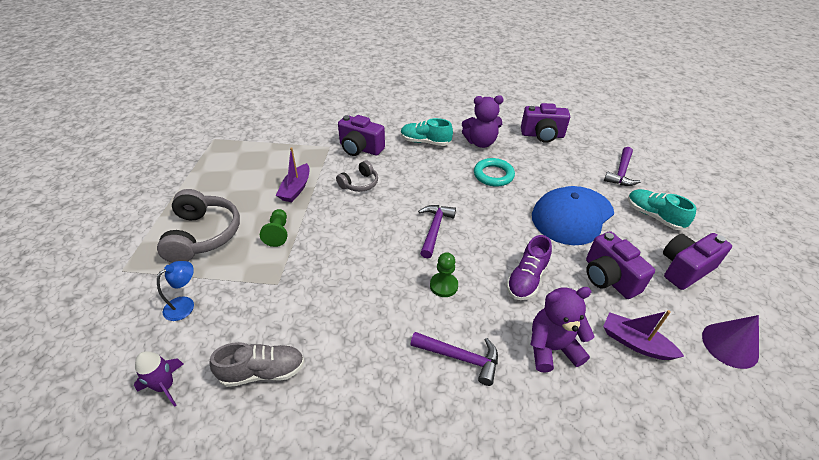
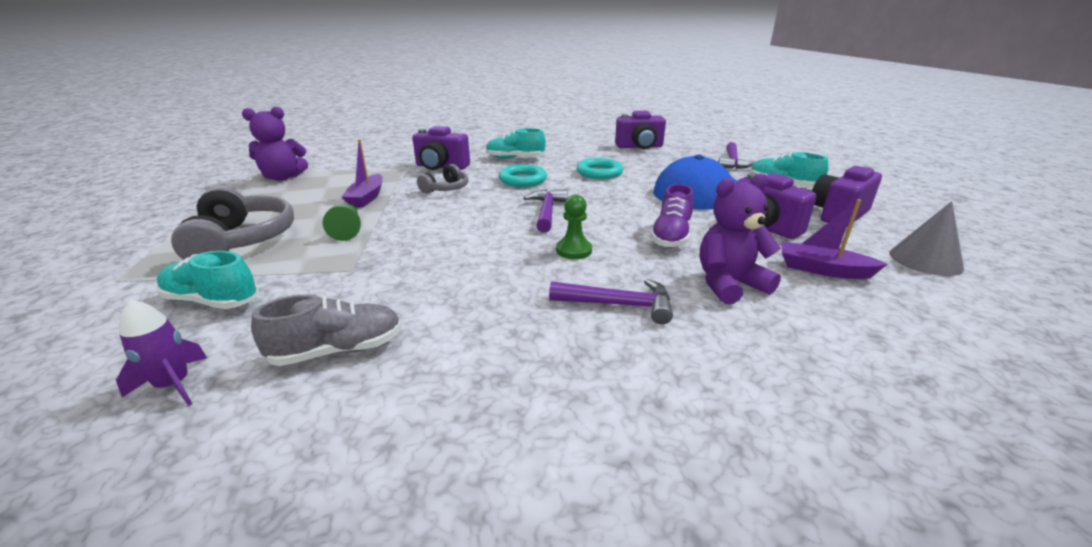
camera: 10 degrees left, 15 degrees down
blue lamp [157,261,194,321] -> turquoise shoe [156,251,259,309]
purple teddy bear [462,95,504,148] -> purple teddy bear moved to [242,107,308,181]
purple cone [702,315,759,369] -> grey cone [889,201,964,276]
none -> turquoise ring [499,164,547,187]

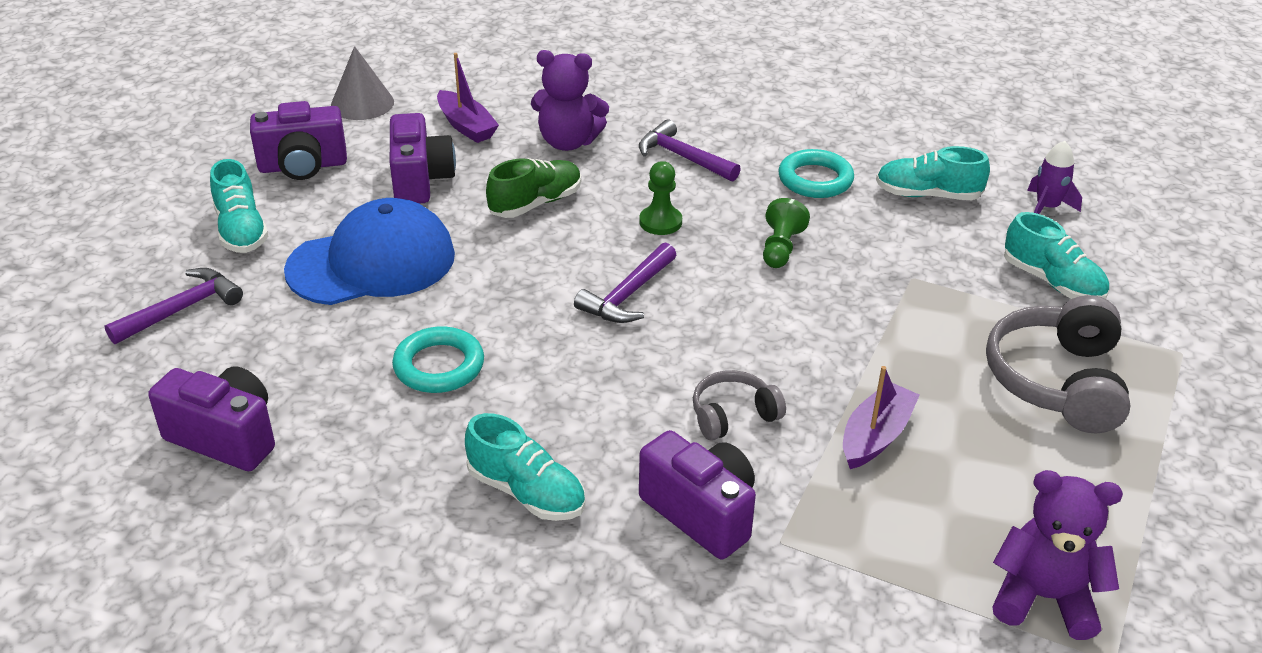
camera: 150 degrees left, 10 degrees up
grey shoe [251,294,402,366] -> turquoise shoe [876,146,990,200]
green pawn [323,204,361,241] -> green pawn moved to [763,198,810,268]
turquoise ring [499,164,547,187] -> turquoise ring moved to [778,149,854,198]
purple shoe [650,184,694,248] -> green shoe [486,158,581,218]

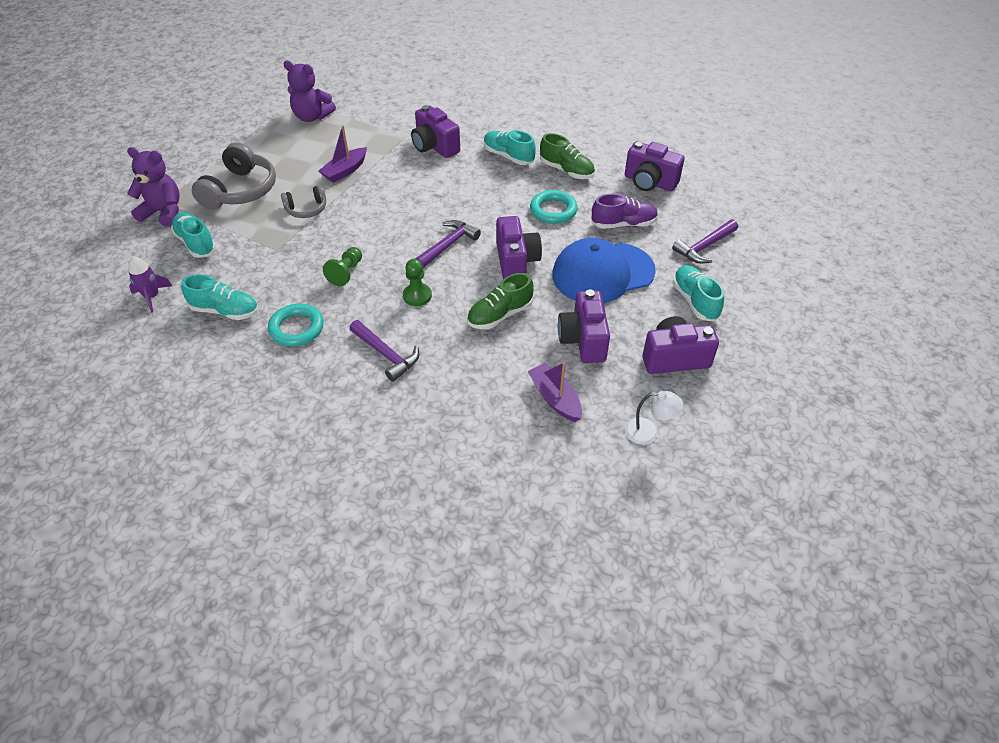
camera: 175 degrees left, 10 degrees up
grey cone [331,46,394,120] -> white lamp [625,391,683,445]
purple teddy bear [531,50,609,151] -> purple teddy bear moved to [127,147,180,227]
grey headphones [693,370,786,441] -> grey headphones moved to [281,185,326,218]
none -> purple camera [496,216,542,279]
none -> green shoe [540,133,595,179]
none -> purple shoe [591,194,658,229]

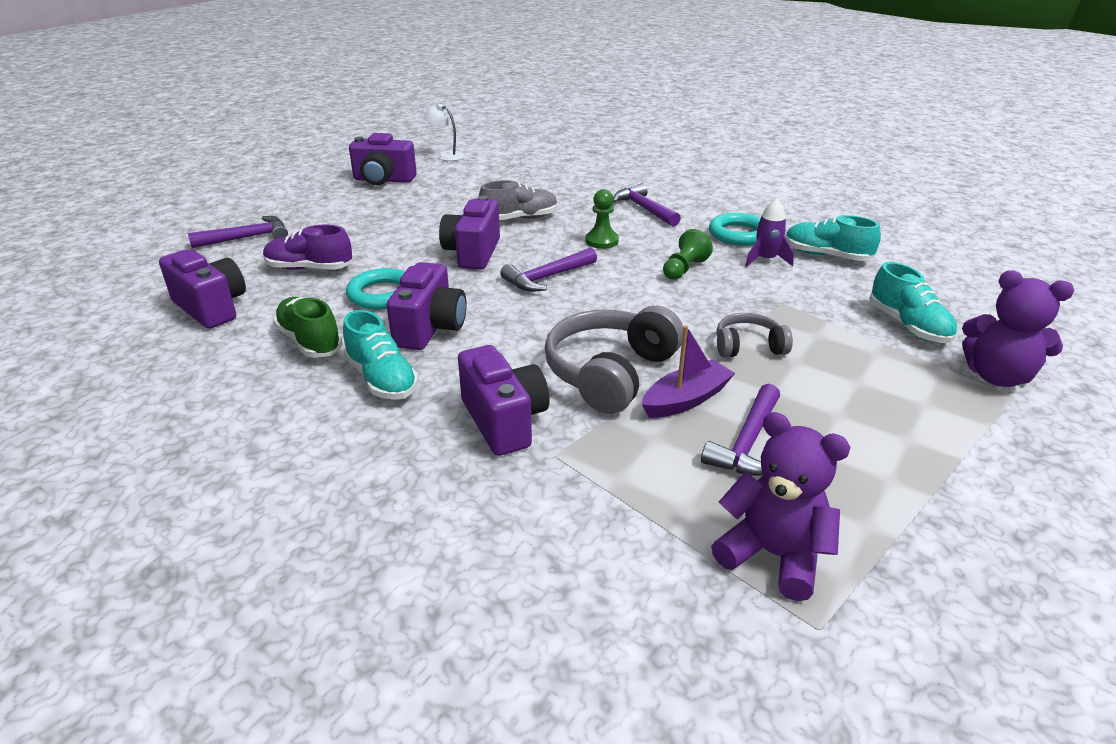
camera: 165 degrees left, 15 degrees down
purple rocket [128,256,172,312] -> purple rocket moved to [745,199,794,267]
grey headphones [192,142,276,209] -> grey headphones moved to [545,306,683,414]
green shoe [467,273,533,329] -> grey shoe [479,180,558,220]
purple boat [528,362,582,422] -> none
blue cap [552,238,656,303] -> none
purple camera [558,289,610,363] -> purple camera moved to [386,262,467,350]
turquoise shoe [673,265,724,321] -> none
none -> purple hammer [701,384,780,476]

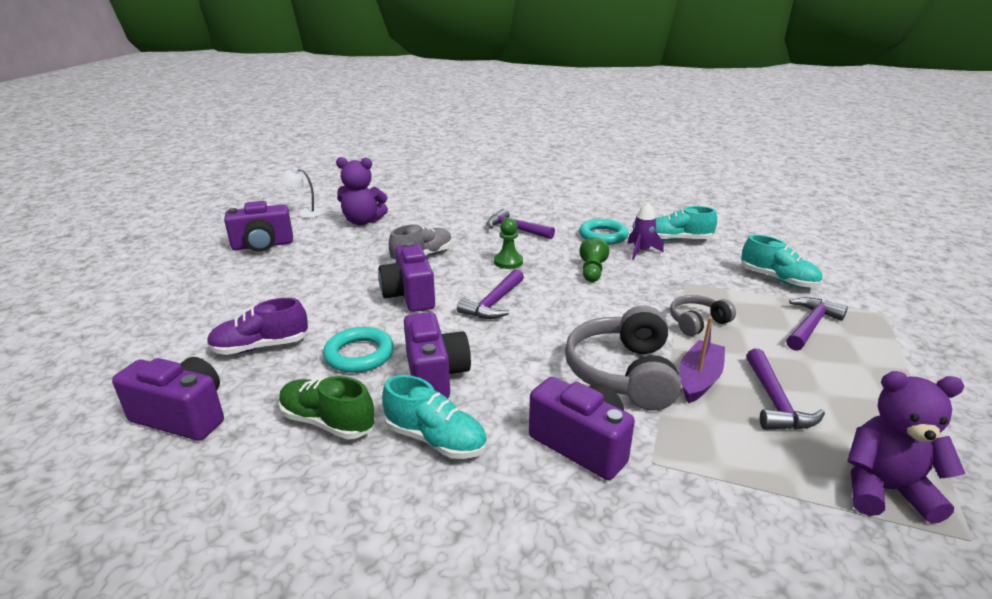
camera: 25 degrees left, 5 degrees down
purple hammer [188,216,288,248] -> purple hammer moved to [786,297,848,351]
purple teddy bear [962,270,1074,387] -> purple teddy bear moved to [336,157,388,225]

